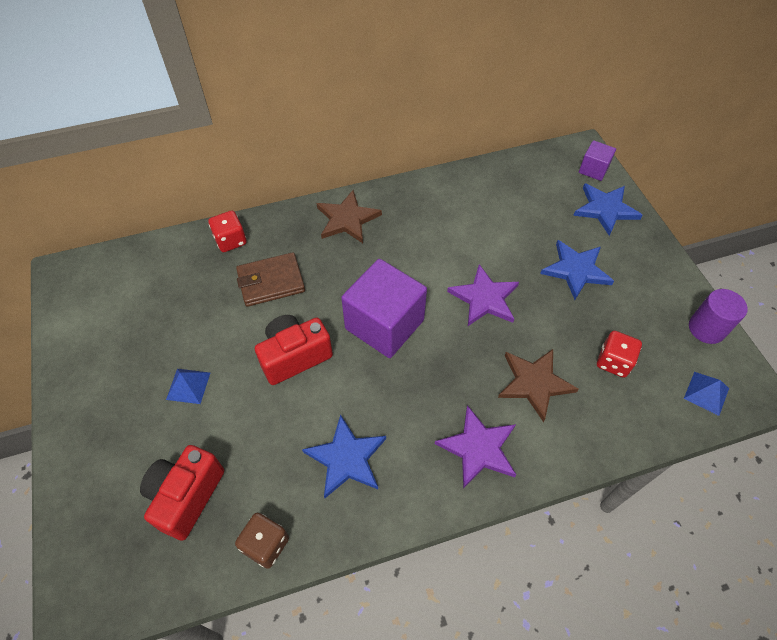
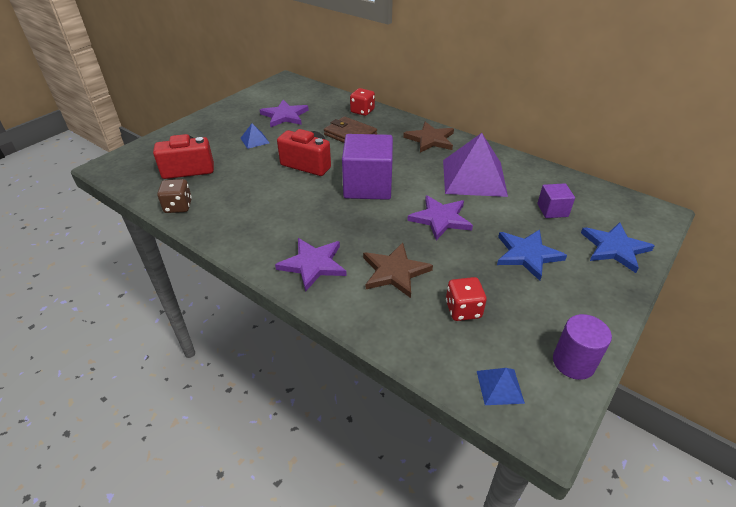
camera: 55 degrees right, 15 degrees down
blue star [302,414,386,498] -> none
purple cube [579,140,616,181] -> purple cube moved to [537,183,575,218]
none -> purple star [260,100,309,127]
none -> purple pyramid [443,133,508,197]

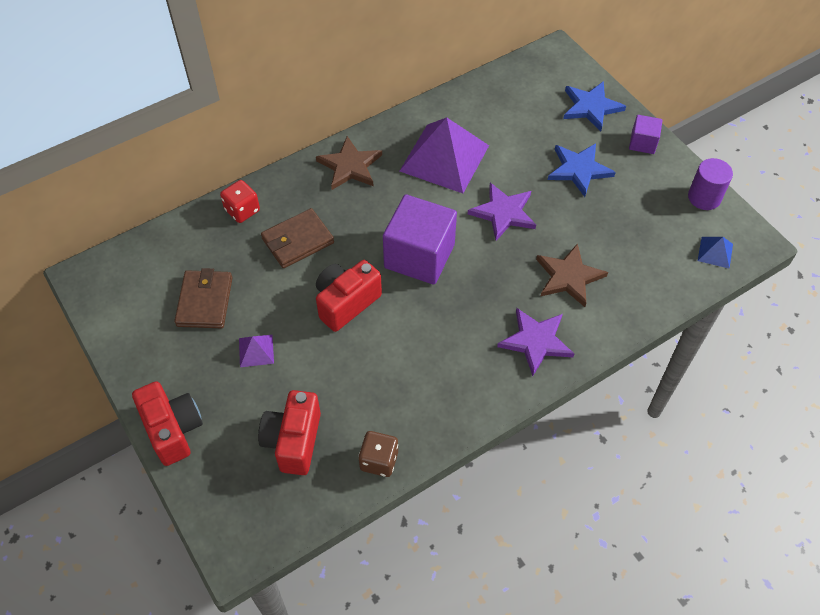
camera: 70 degrees left, 15 degrees up
blue pyramid [241,123,269,149] -> purple pyramid [239,335,274,367]
purple star [260,100,309,127] -> brown wallet [174,268,232,328]
red dice [446,277,487,321] -> none
purple cube [537,183,575,218] -> purple cube moved to [629,115,663,154]
none -> red camera [132,381,203,466]

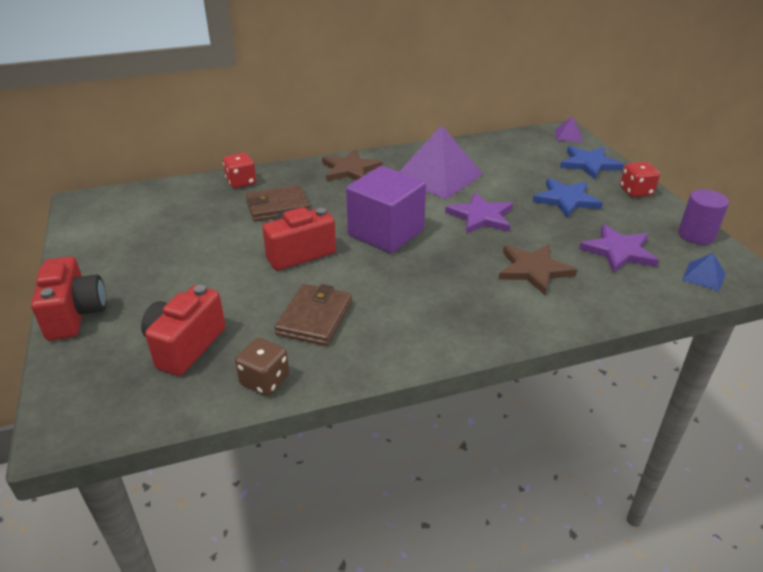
camera: 15 degrees right, 20 degrees down
brown wallet [174,268,232,328] -> brown wallet moved to [275,284,352,346]
purple pyramid [239,335,274,367] -> purple pyramid moved to [555,116,583,142]
purple star [497,308,574,376] -> purple star moved to [579,224,659,273]
purple cube [629,115,663,154] -> red dice [620,162,660,197]

